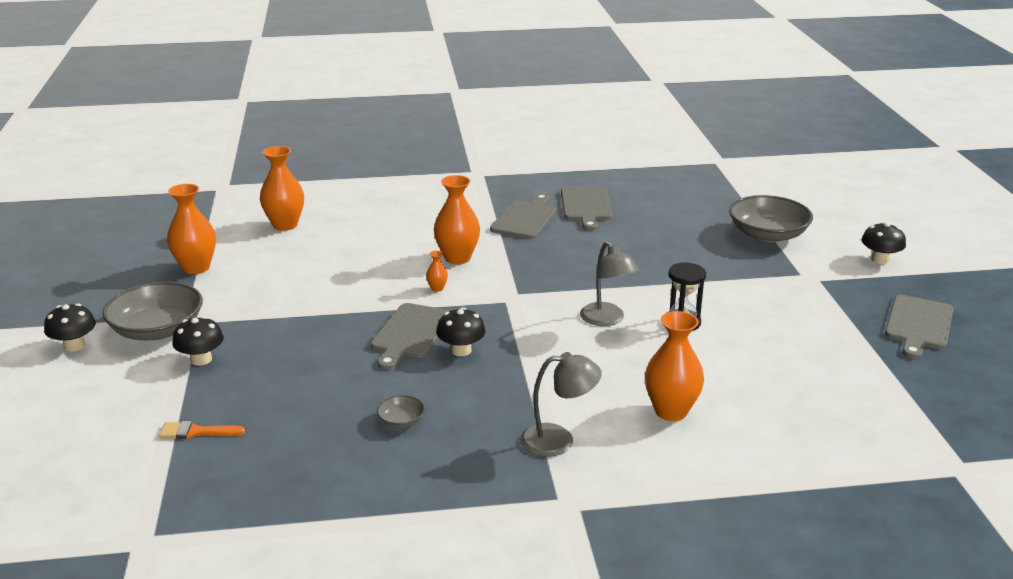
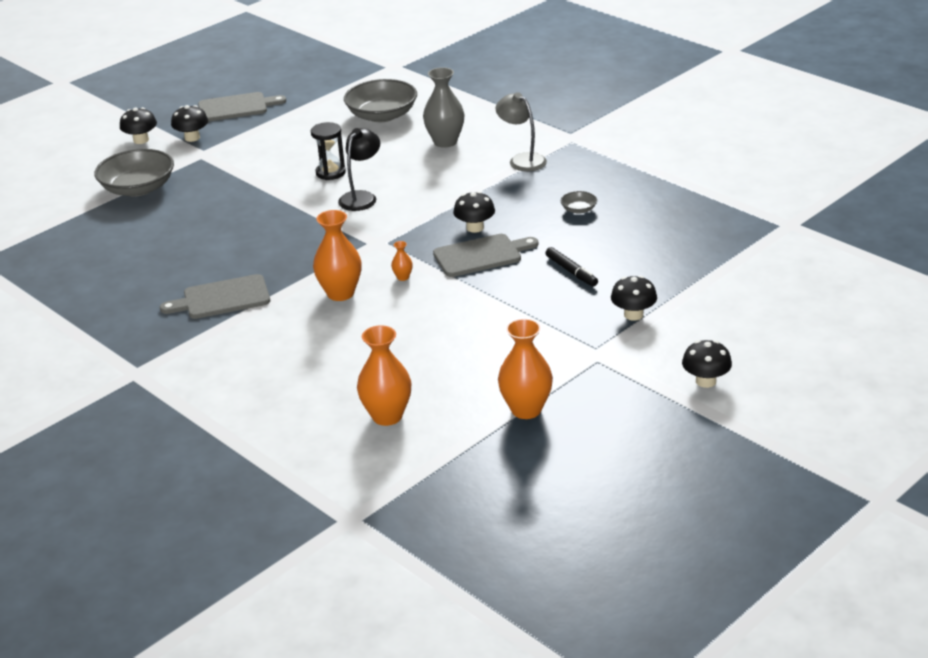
camera: 125 degrees left, 5 degrees up
grey bowl [103,282,203,340] -> grey bowl moved to [344,79,417,122]
orange brush [159,421,245,439] -> none
grey cutting board [561,186,612,231] -> none
grey lamp [580,241,639,326] -> black lamp [338,128,380,211]
orange vase [645,311,704,421] -> grey vase [423,67,465,148]
none -> black mushroom [171,105,208,142]
none -> black marker [546,247,598,287]

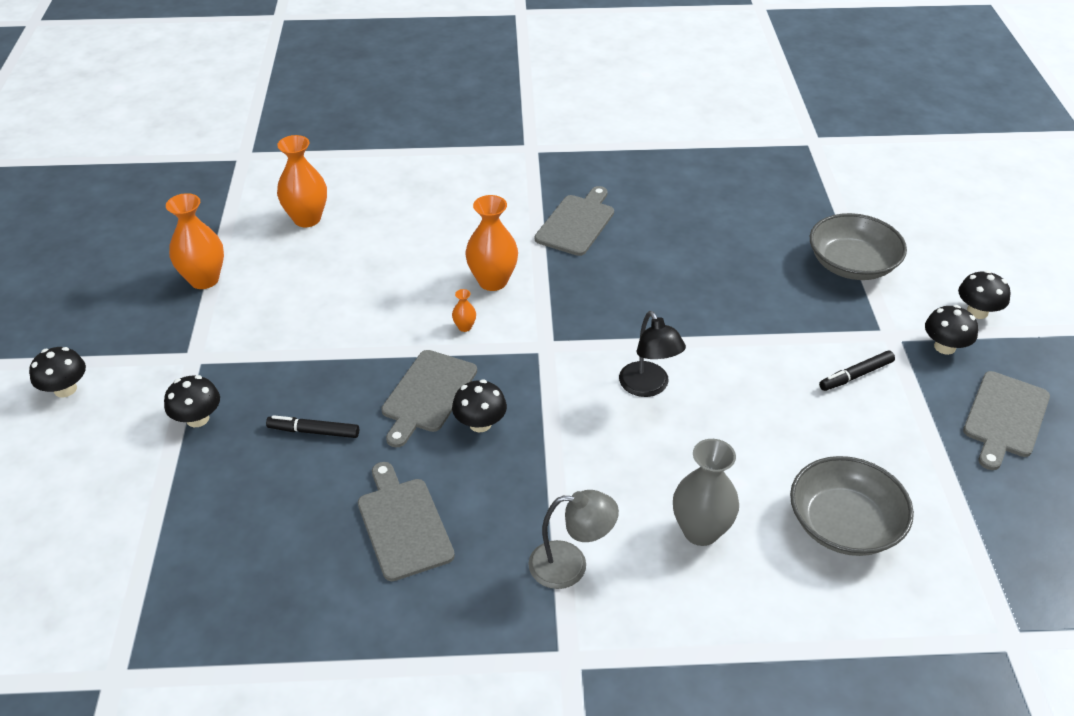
camera: 130 degrees right, 10 degrees up
black hourglass [311,122,346,180] -> none
grey bowl [561,191,597,214] -> grey cutting board [358,462,455,581]
none -> black marker [819,350,895,391]

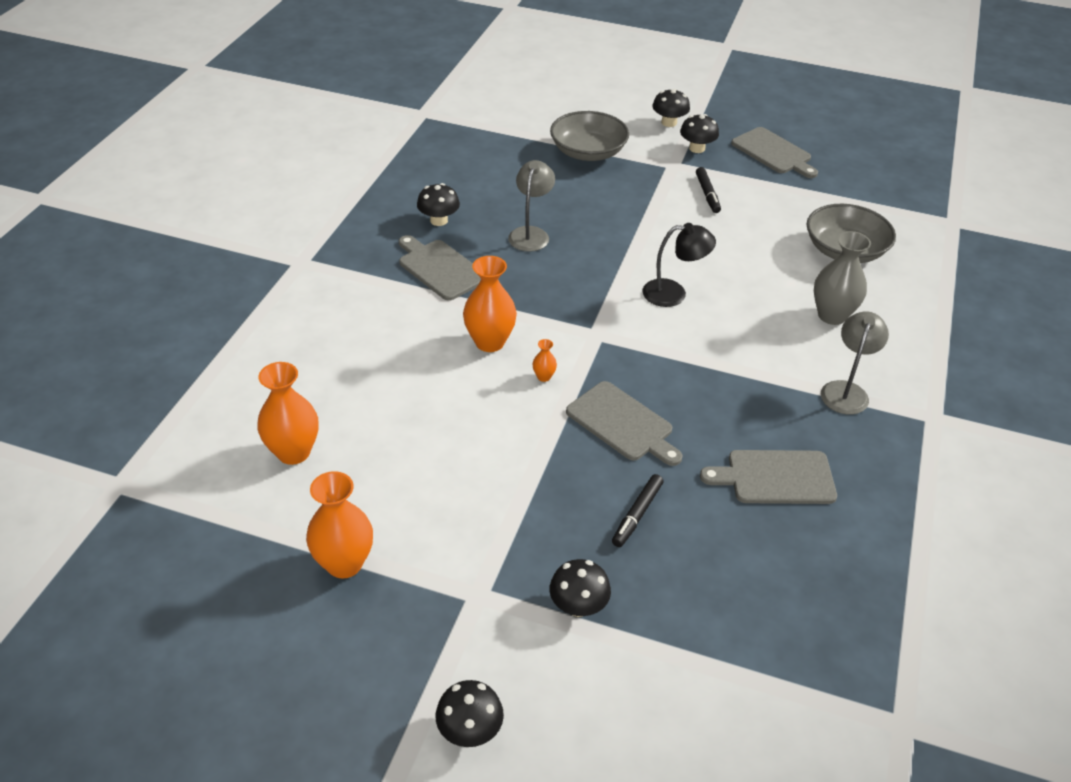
camera: 70 degrees left, 0 degrees up
black mushroom [452,379,507,432] -> black mushroom moved to [417,183,460,226]
none -> grey lamp [508,160,555,252]

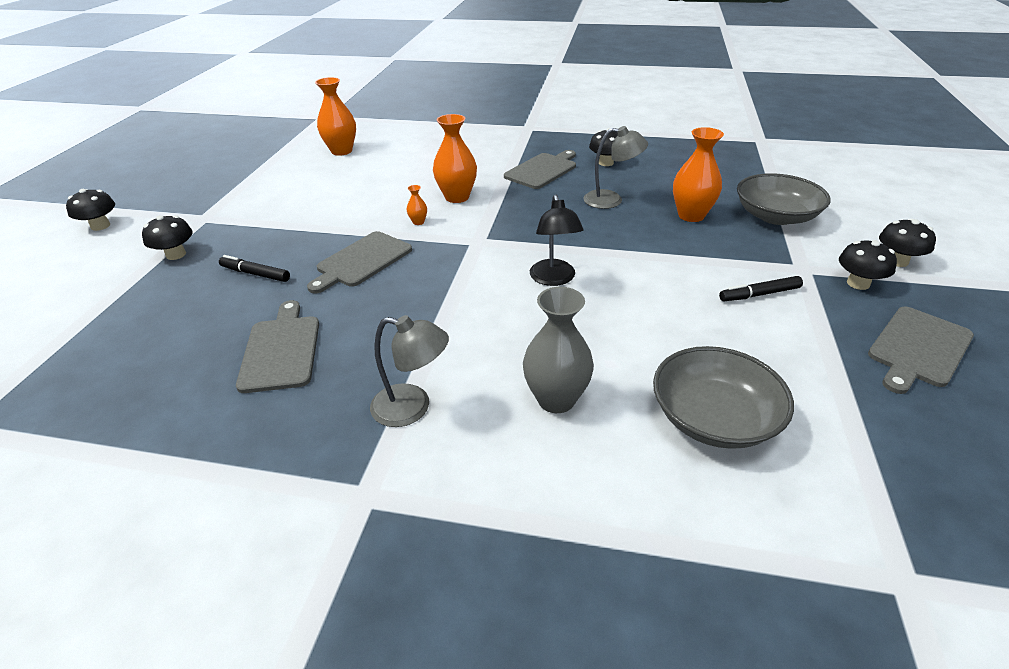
camera: 85 degrees right, 5 degrees down
orange vase [306,471,373,578] -> orange vase moved to [673,127,724,222]

